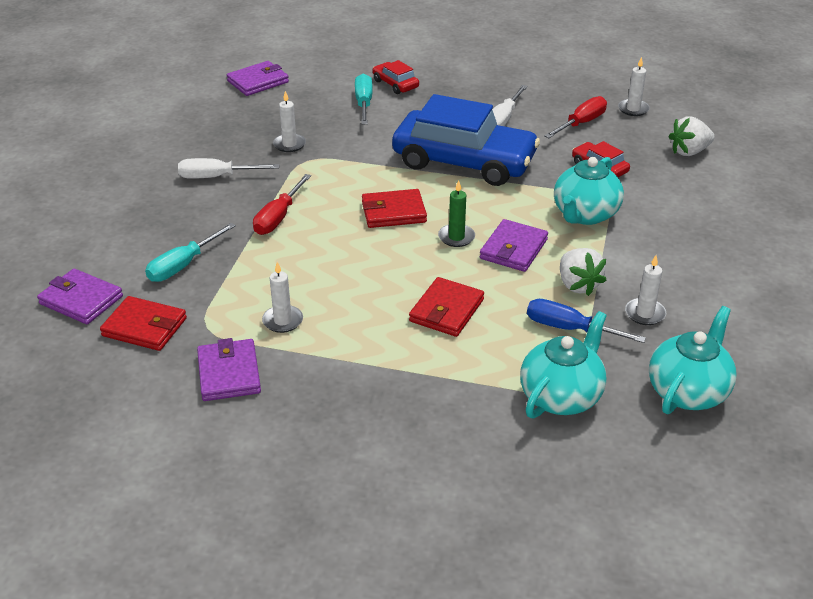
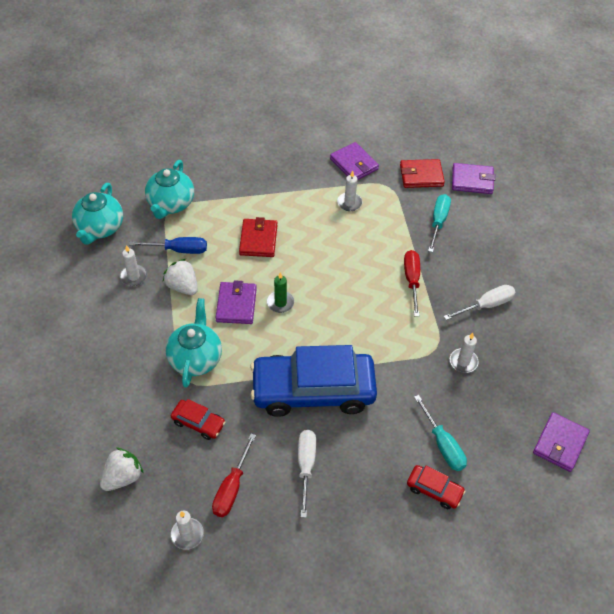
camera: 155 degrees right, 15 degrees up
red wallet [362,189,427,228] -> none

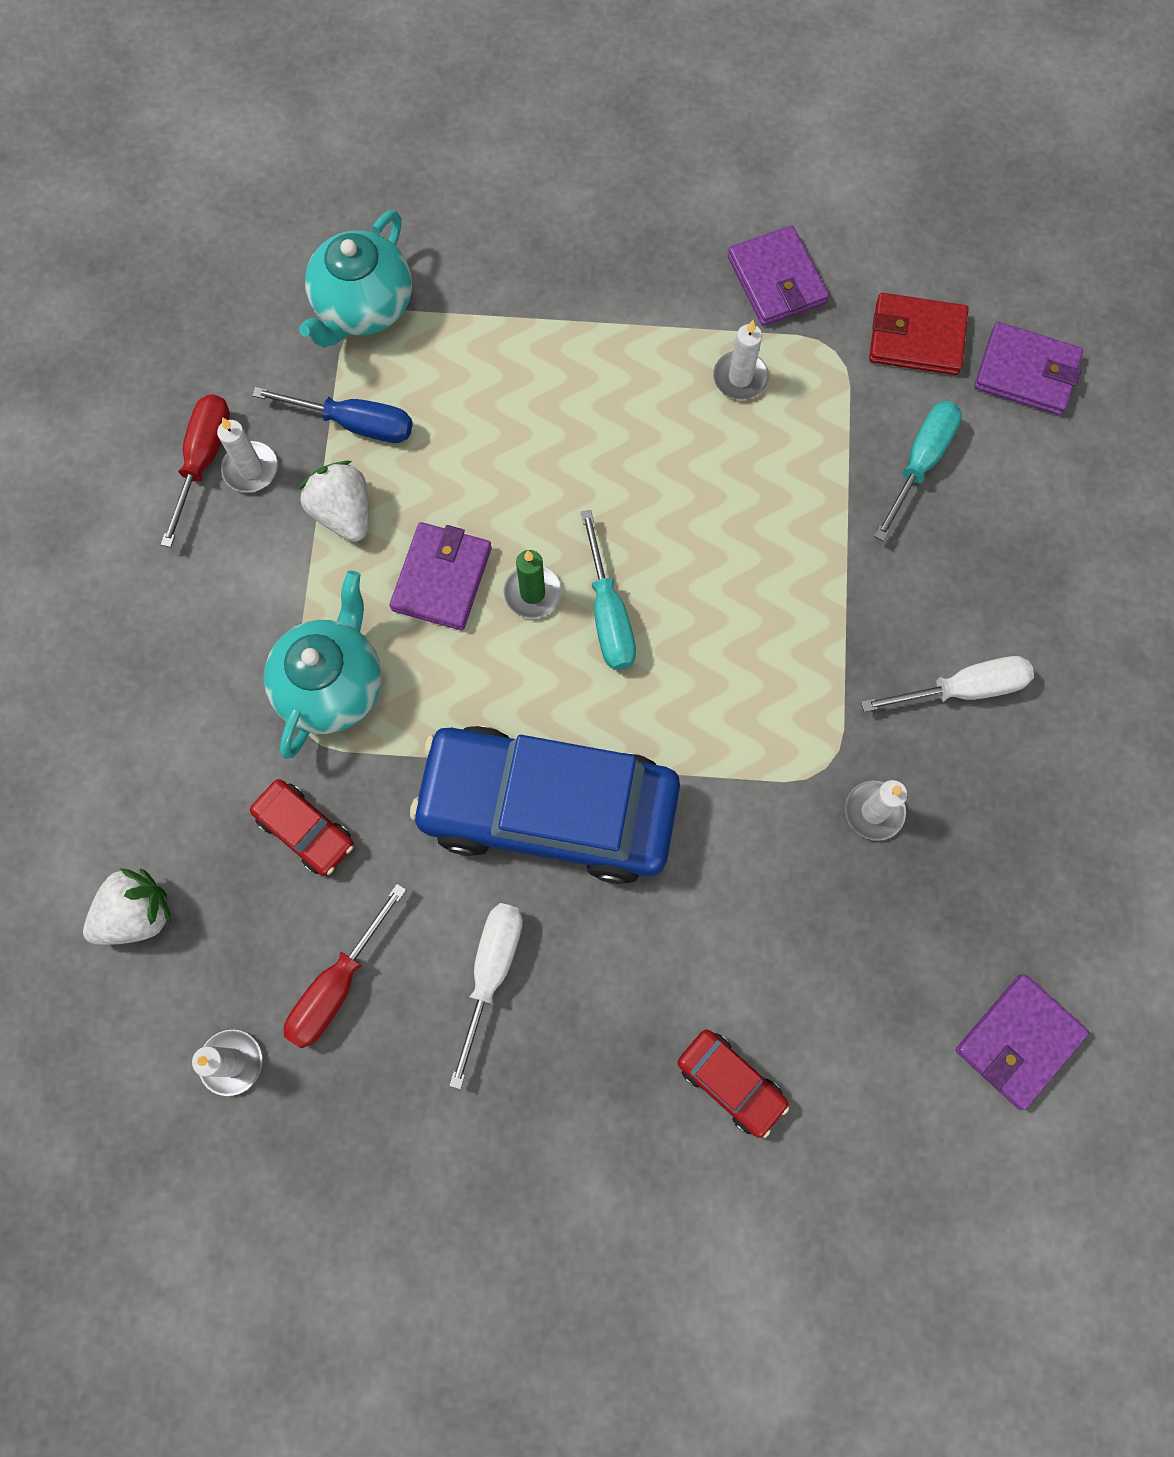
camera: 15 degrees right, 20 degrees up
turquoise teapot [72,183,123,245] -> none
red wallet [239,217,277,257] -> none
red screwdriver [404,250,420,317] -> red screwdriver moved to [161,394,230,548]
turquoise screwdriver [414,395,467,471] -> turquoise screwdriver moved to [581,510,636,670]

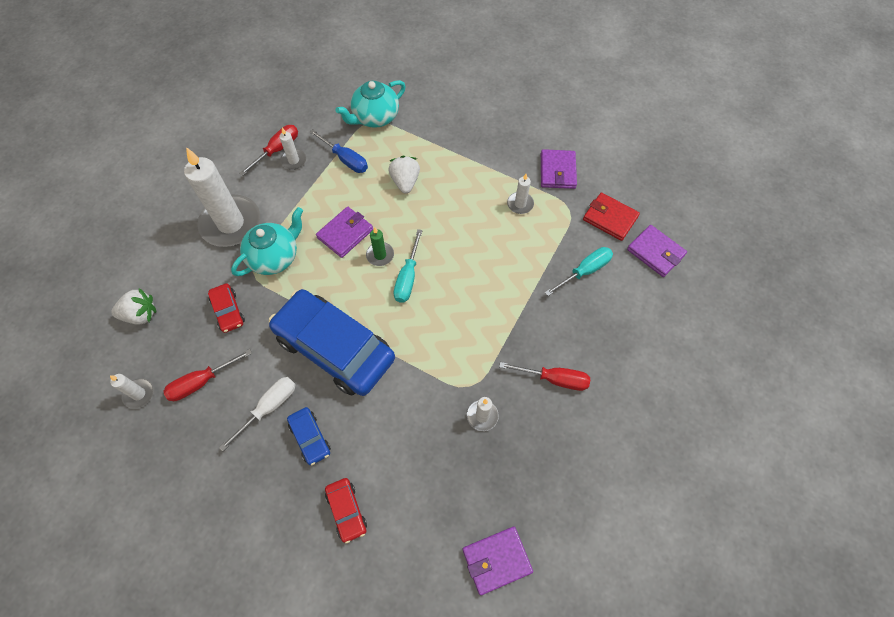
camera: 25 degrees right, 10 degrees down
white strawberry [298,460,369,542] -> white strawberry moved to [388,156,420,194]
white screwdriver [861,656,1034,712] -> red screwdriver [499,362,590,391]
none -> white candle [184,147,260,247]
none -> blue car [287,407,331,465]

